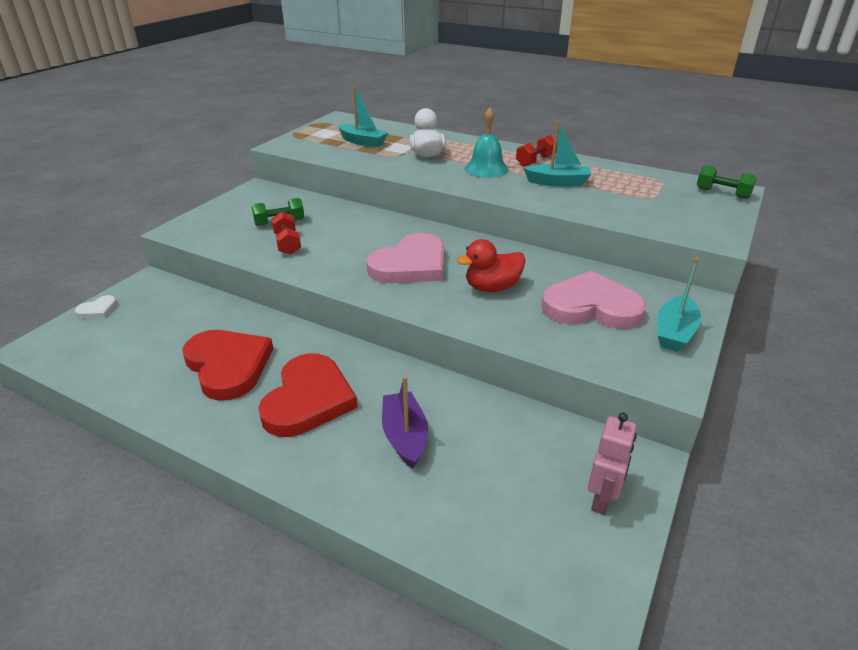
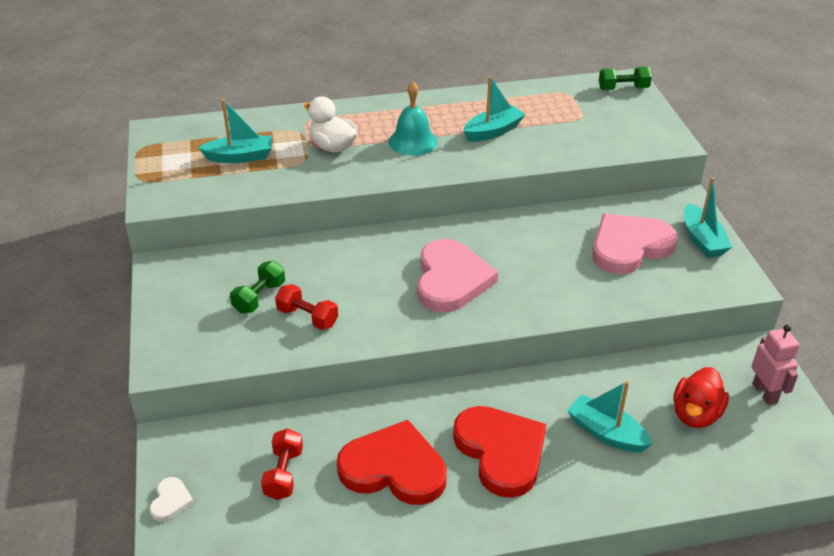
camera: 40 degrees left, 5 degrees up
purple boat [382,376,428,469] -> turquoise boat [567,381,653,452]
red duck [457,239,525,292] -> red duck moved to [673,367,729,428]
red dumbbell [516,135,558,167] -> red dumbbell moved to [261,428,303,500]

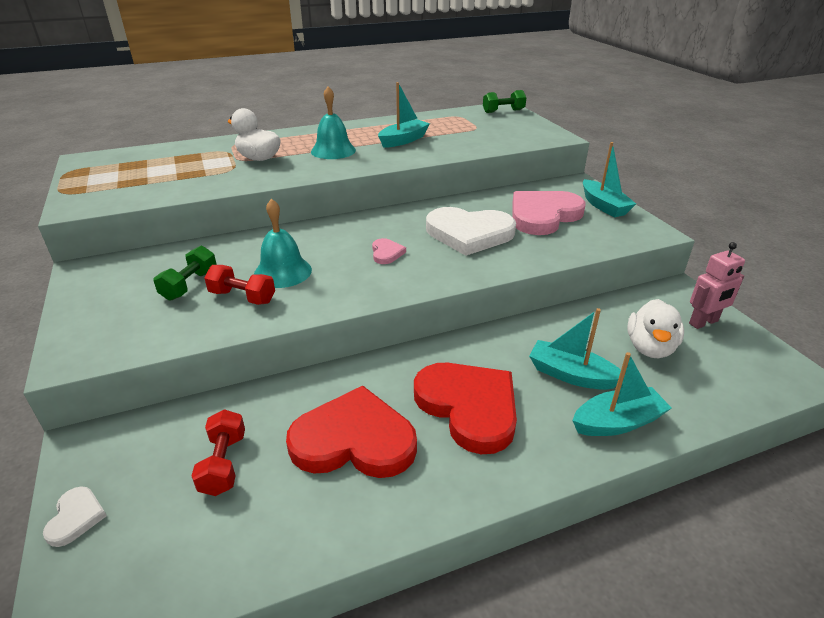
camera: 10 degrees left, 5 degrees down
turquoise boat [198,99,272,163] -> turquoise boat moved to [572,352,672,436]
pink heart [417,239,498,312] -> pink heart [372,238,406,264], size x0.43
red duck [673,367,729,428] -> white duck [627,299,684,358]
pink robot [752,325,799,405] -> pink robot turned 90 degrees clockwise [689,242,745,329]
none -> turquoise bell [254,199,312,288]
none -> white heart [426,207,516,256]

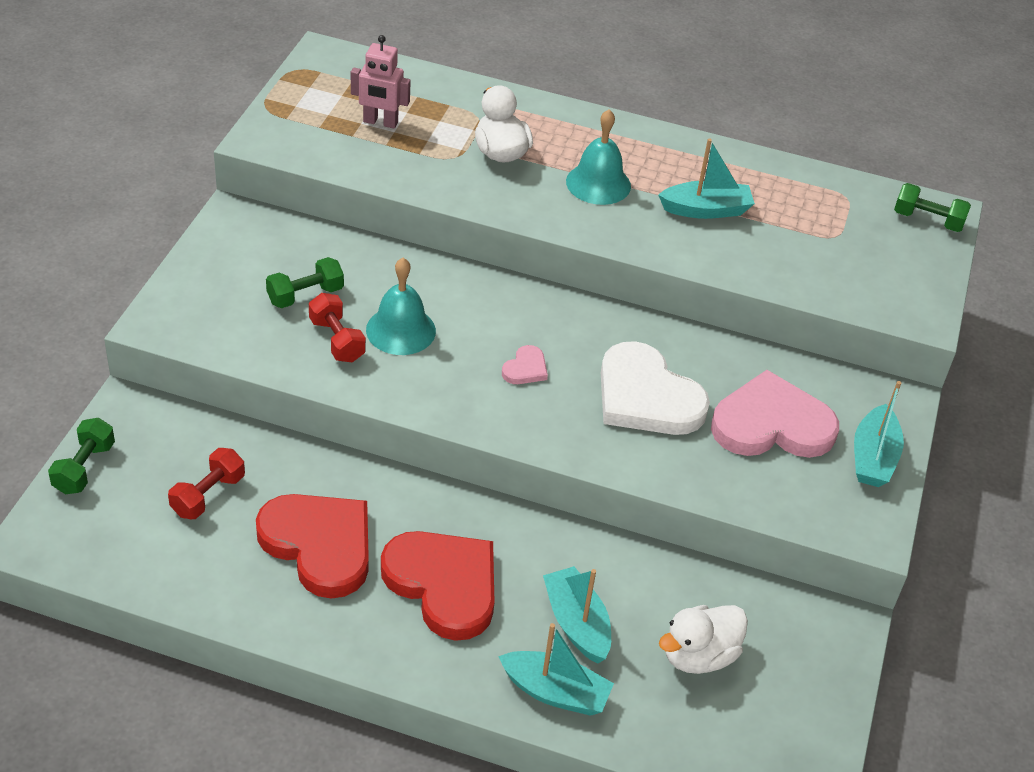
camera: 35 degrees right, 10 degrees up
white heart [43,486,107,547] -> green dumbbell [48,418,115,494]
red heart [414,363,517,454] -> red heart turned 45 degrees counterclockwise [381,531,495,641]
pink robot [689,242,745,329] -> pink robot moved to [351,35,411,129]

